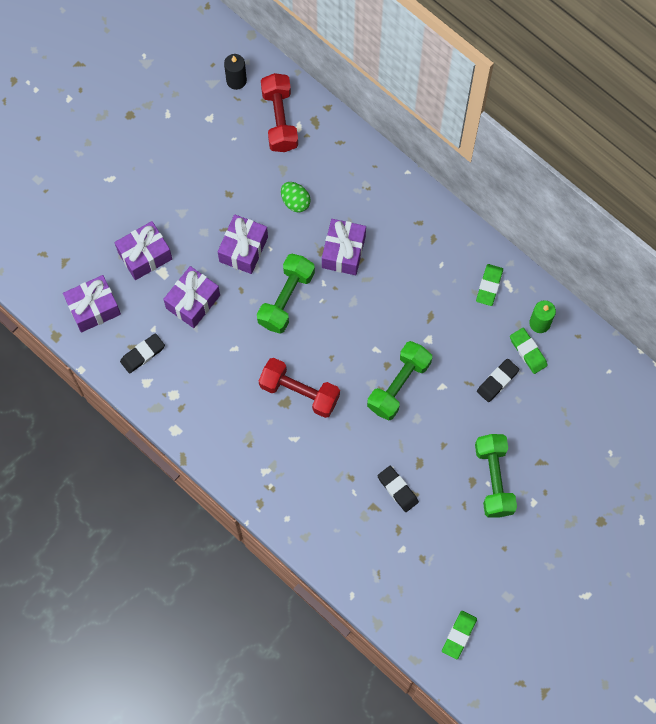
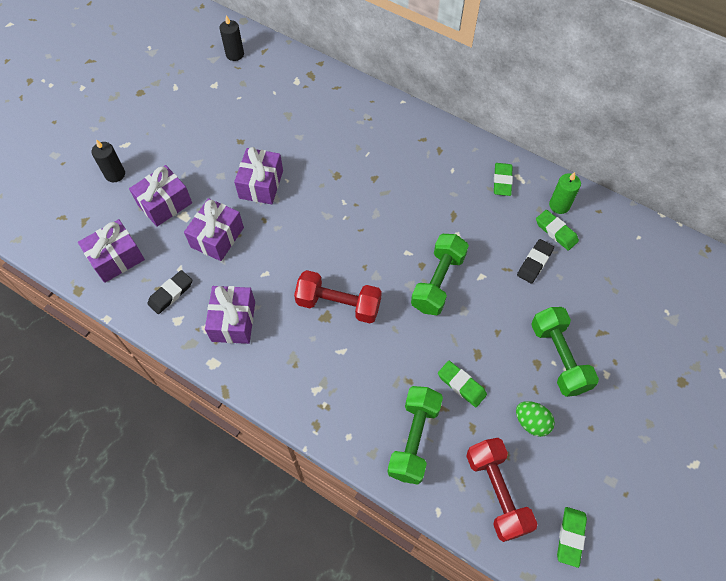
camera: 10 degrees left, 10 degrees down
green dumbbell [257,254,315,334] -> green dumbbell moved to [387,386,443,485]
red dumbbell [261,73,298,152] -> red dumbbell moved to [466,438,537,542]
green egg [281,182,310,212] -> green egg moved to [516,401,555,437]
purple gift [322,219,366,275] -> purple gift moved to [205,286,255,344]
black eraser [377,466,419,512] -> green eraser [438,361,487,407]
none -> black candle [92,139,125,182]

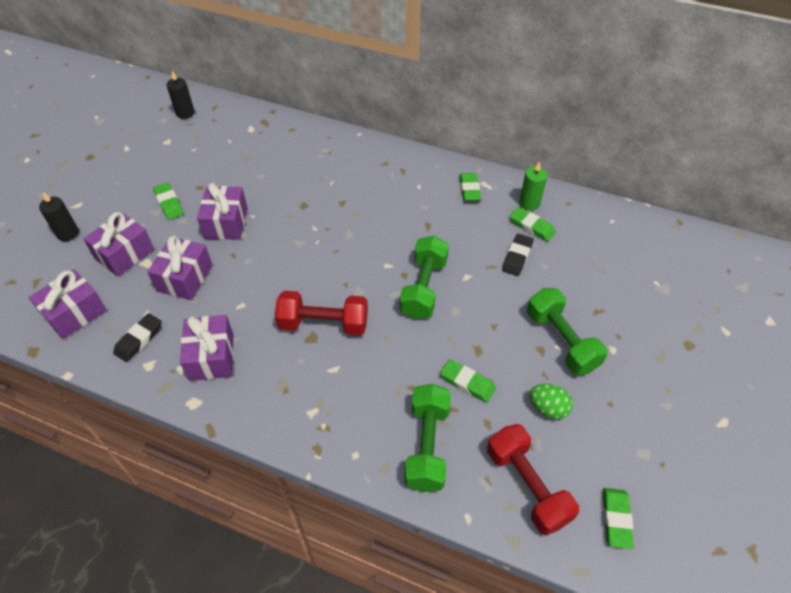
camera: 10 degrees left, 10 degrees down
none -> green eraser [153,182,184,220]

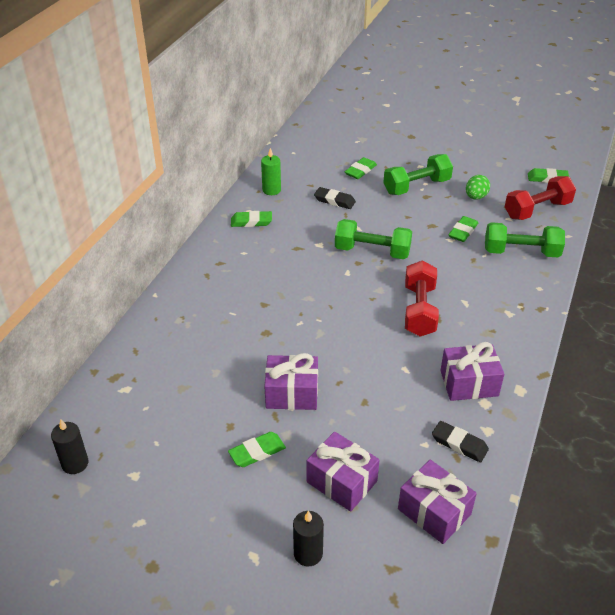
camera: 90 degrees left, 10 degrees down
purple gift [147,236,212,300] -> none
green eraser [510,207,556,242] -> green eraser moved to [345,157,377,179]

